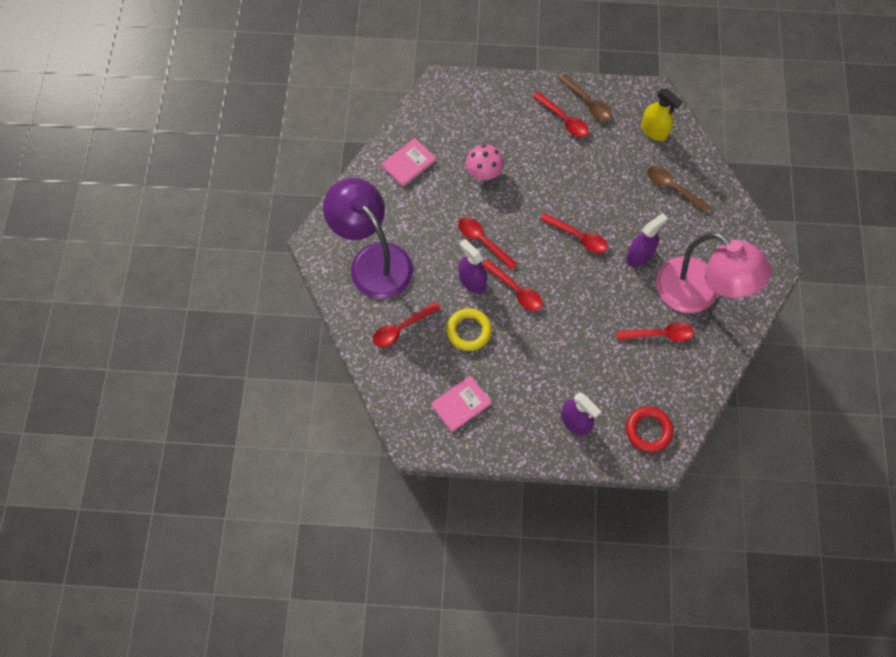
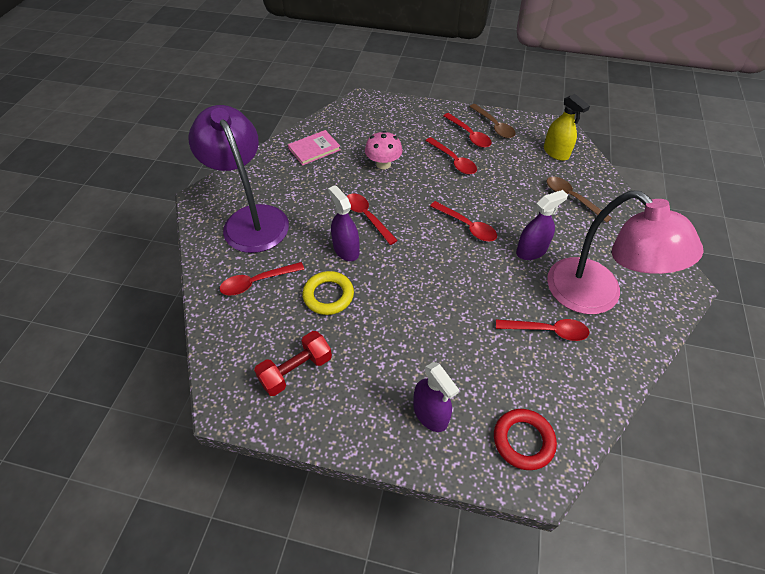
camera: 10 degrees right, 15 degrees down
pink book [431,376,492,432] -> red dumbbell [254,331,332,396]
red spoon [483,259,543,311] -> red spoon moved to [426,137,477,174]

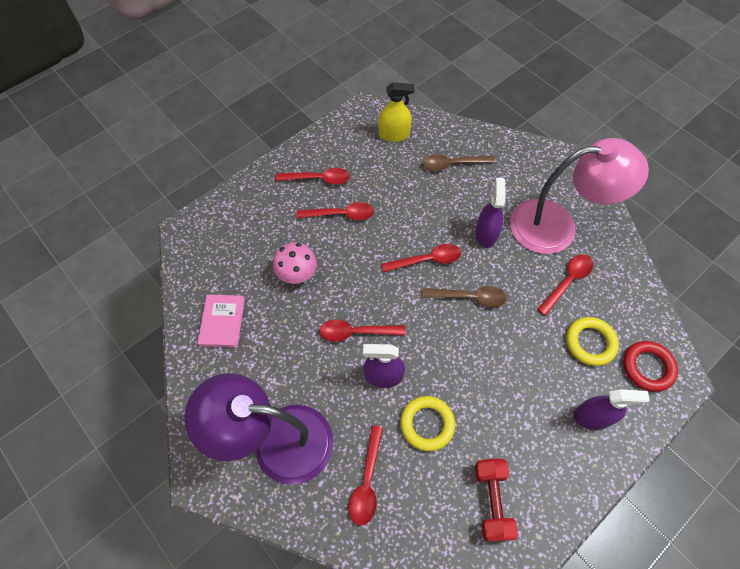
camera: 55 degrees left, 10 degrees up
brown spoon [469,104,516,138] -> brown spoon moved to [422,286,507,307]
none -> yellow ring [566,317,619,366]

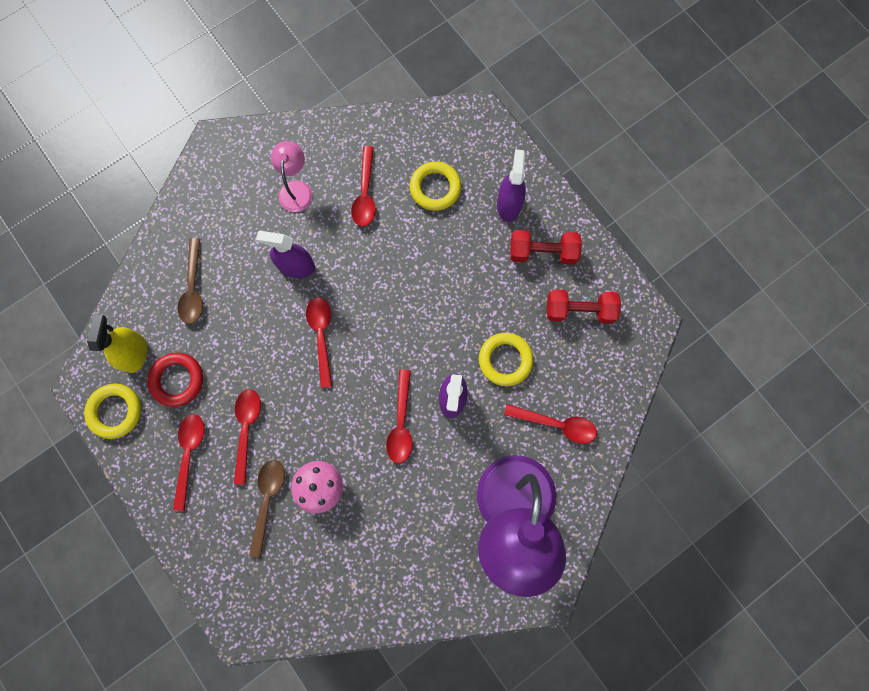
camera: 85 degrees left, 15 degrees up
pink book [197,294,245,348] -> none
brown spoon [422,286,507,307] -> brown spoon moved to [249,460,285,558]
pink lamp [510,138,649,254] -> pink lamp [271,141,312,212], size x0.47
red spoon [537,254,593,316] -> red spoon turned 135 degrees counterclockwise [351,146,376,227]
red ring [623,341,678,392] -> red ring moved to [147,353,203,407]
none -> yellow ring [84,384,141,439]
none -> red dumbbell [510,230,582,264]

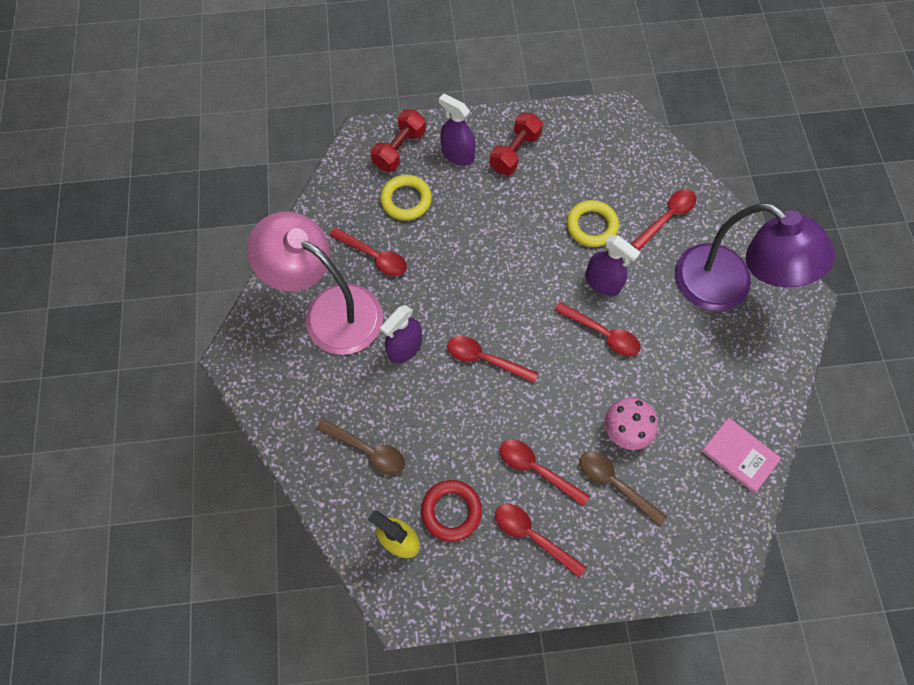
camera: 60 degrees left, 10 degrees down
yellow ring [84,384,141,439] -> none
pink lamp [271,141,312,212] -> pink lamp [247,212,383,355], size x2.14
red dumbbell [546,289,621,324] -> red dumbbell moved to [371,110,426,172]
none -> pink book [702,418,781,493]

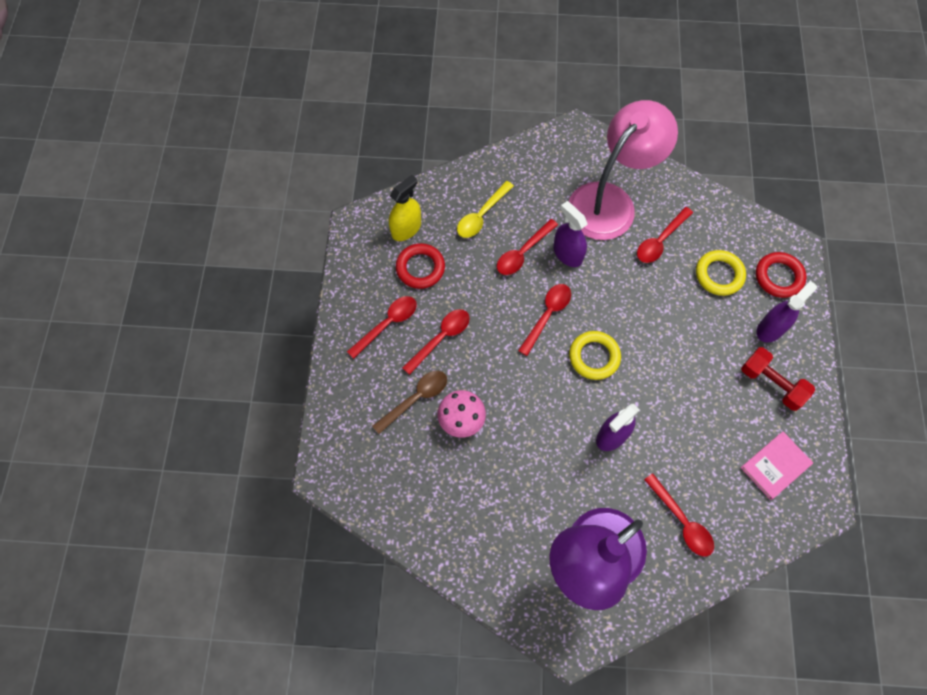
camera: 100 degrees right, 0 degrees up
brown spoon [316,419,405,475] -> yellow spoon [457,181,514,238]
red dumbbell [371,110,426,172] -> red ring [756,252,807,298]
red spoon [555,302,641,356] -> red spoon moved to [497,219,558,275]
yellow ring [567,200,619,247] -> yellow ring moved to [569,331,621,380]
pink book [702,418,781,493] -> pink book moved to [741,432,813,500]

